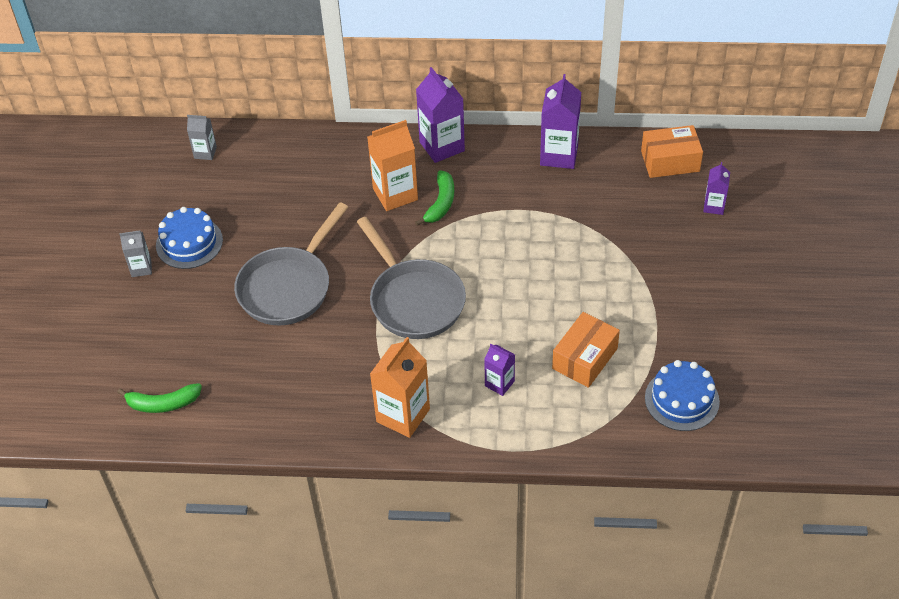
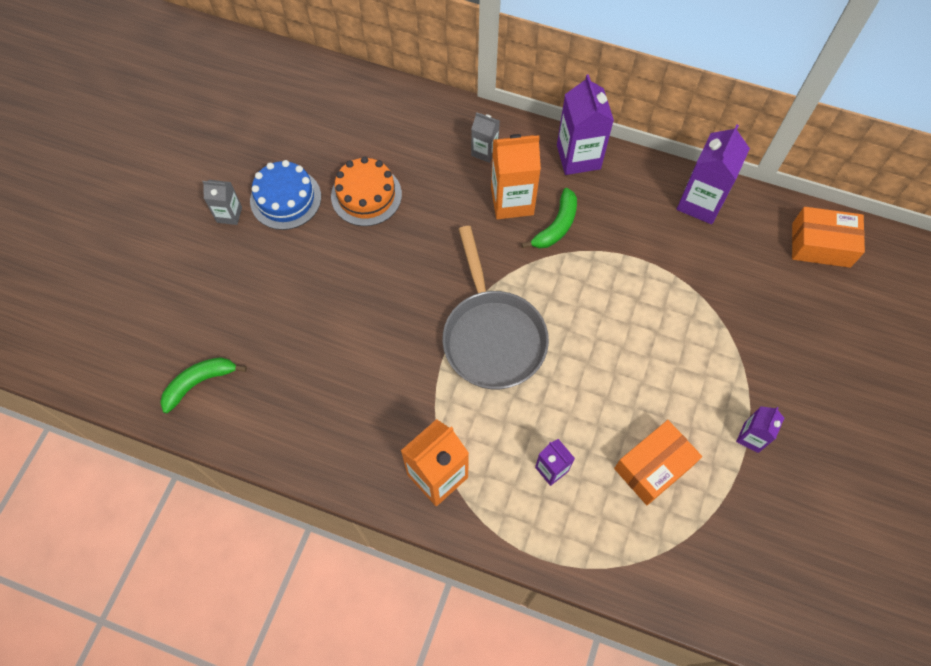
camera: 15 degrees right, 15 degrees up
green banana [117,383,202,413] -> green banana turned 135 degrees clockwise [160,357,247,413]
grey carton [187,115,217,160] -> grey carton moved to [471,112,500,163]
grey pan [234,202,348,326] -> none
blue cake [645,360,720,431] -> none
purple carton [703,162,730,215] -> purple carton moved to [736,406,784,453]
none -> orange cake [331,156,402,226]

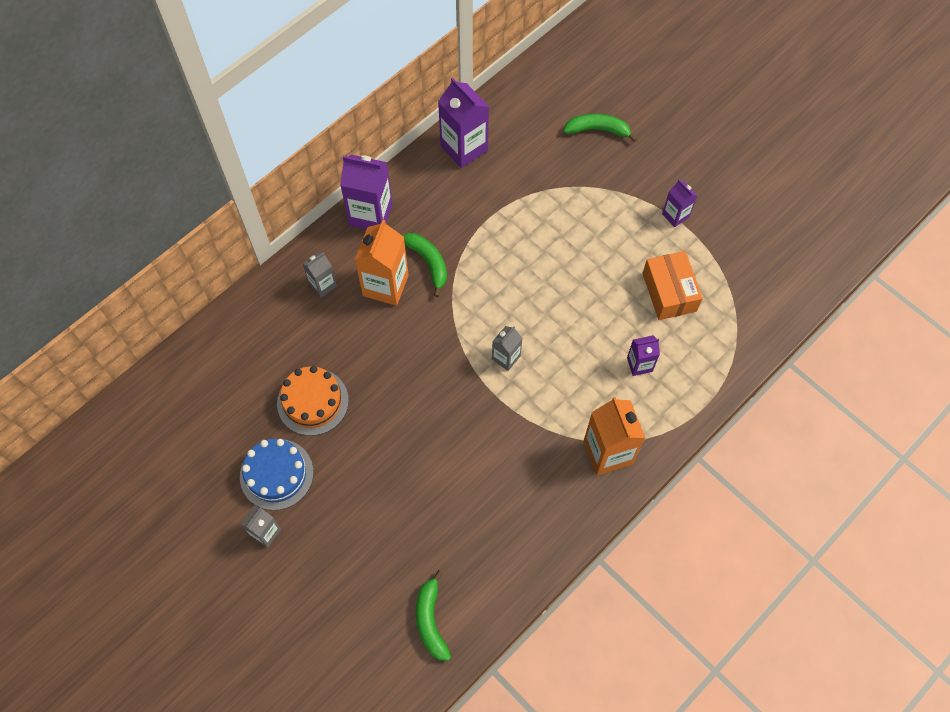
camera: 65 degrees left, 0 degrees up
grey pan [442,226,549,389] -> grey carton [492,326,522,371]
orange box [792,207,865,268] -> none
none -> green banana [563,114,637,142]

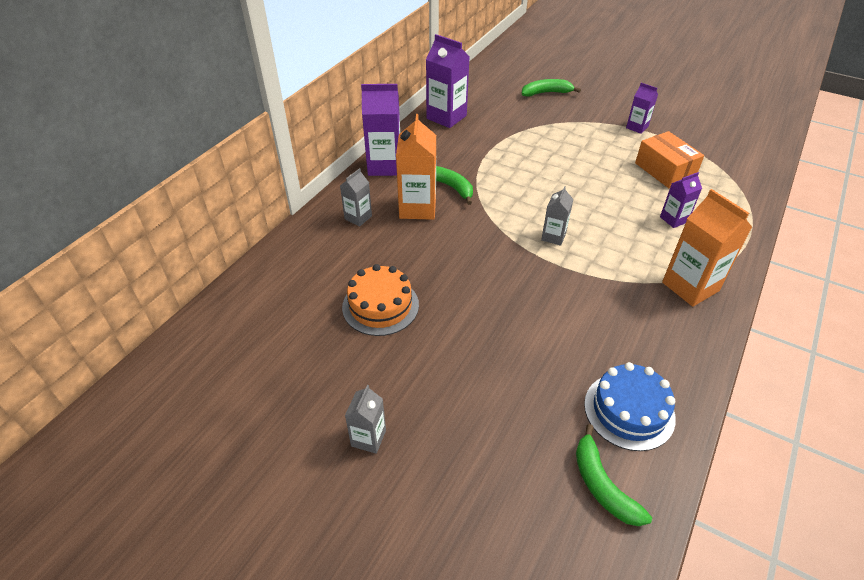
camera: 15 degrees left, 20 degrees down
blue cake [240,439,314,510] -> blue cake moved to [584,362,676,451]

